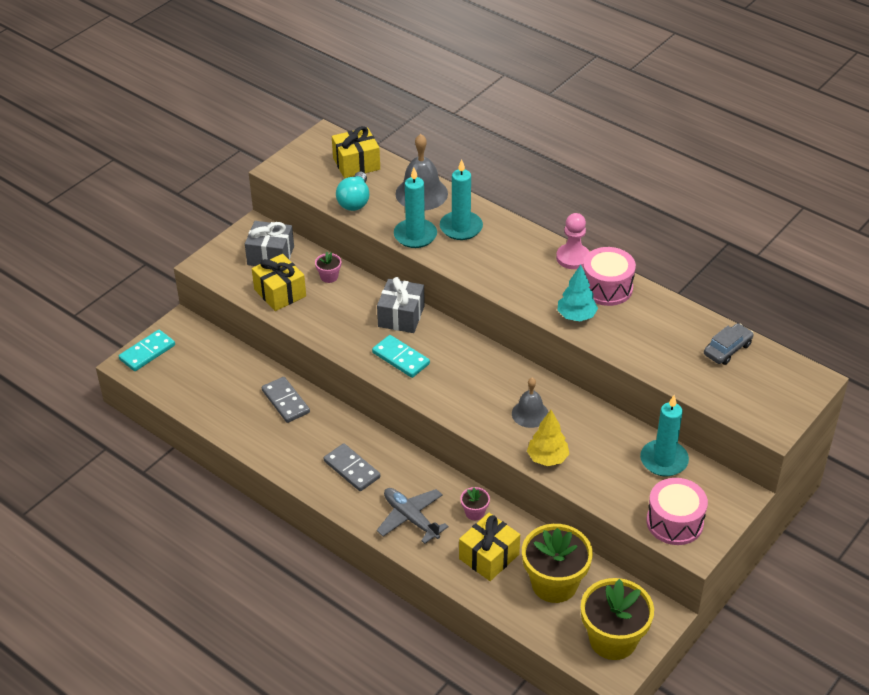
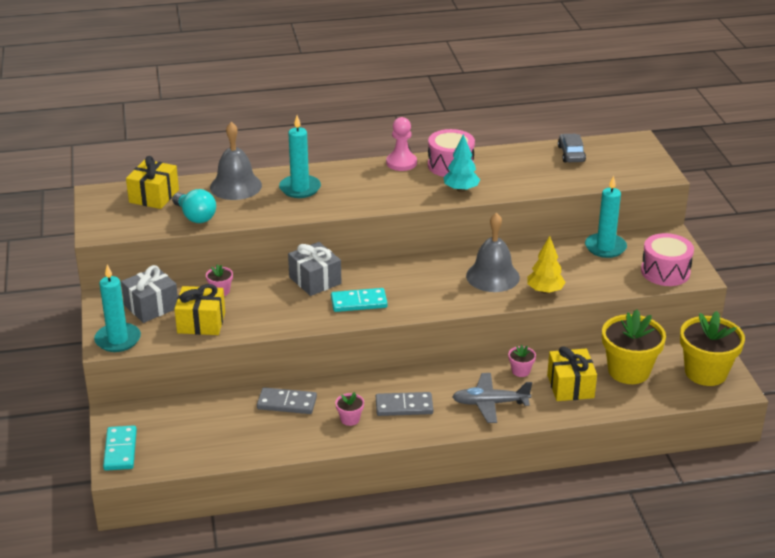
camera: 50 degrees left, 10 degrees down
turquoise candle [394,168,437,248] -> turquoise candle moved to [94,264,141,352]
grey bell [512,378,549,428] -> grey bell [466,213,520,292], size x1.56
none -> pink flower pot [335,392,364,426]

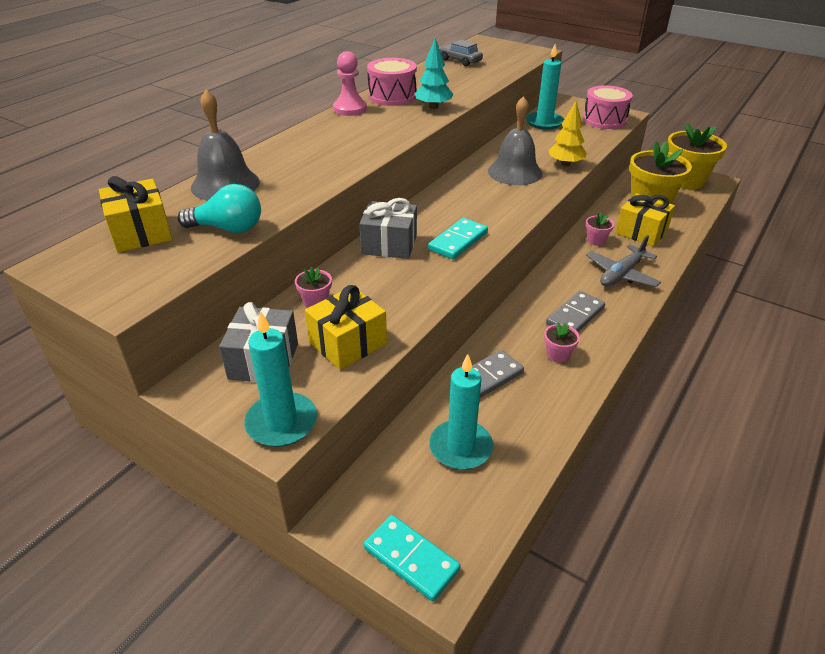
camera: 45 degrees left, 5 degrees up
turquoise candle [279,115,321,198] -> turquoise candle moved to [429,354,493,470]

